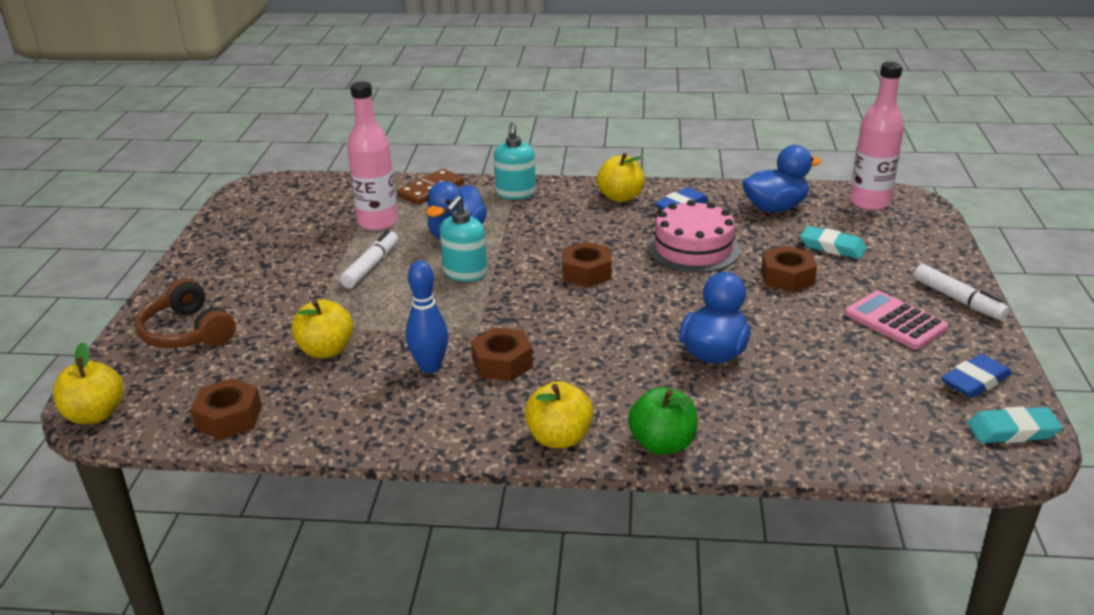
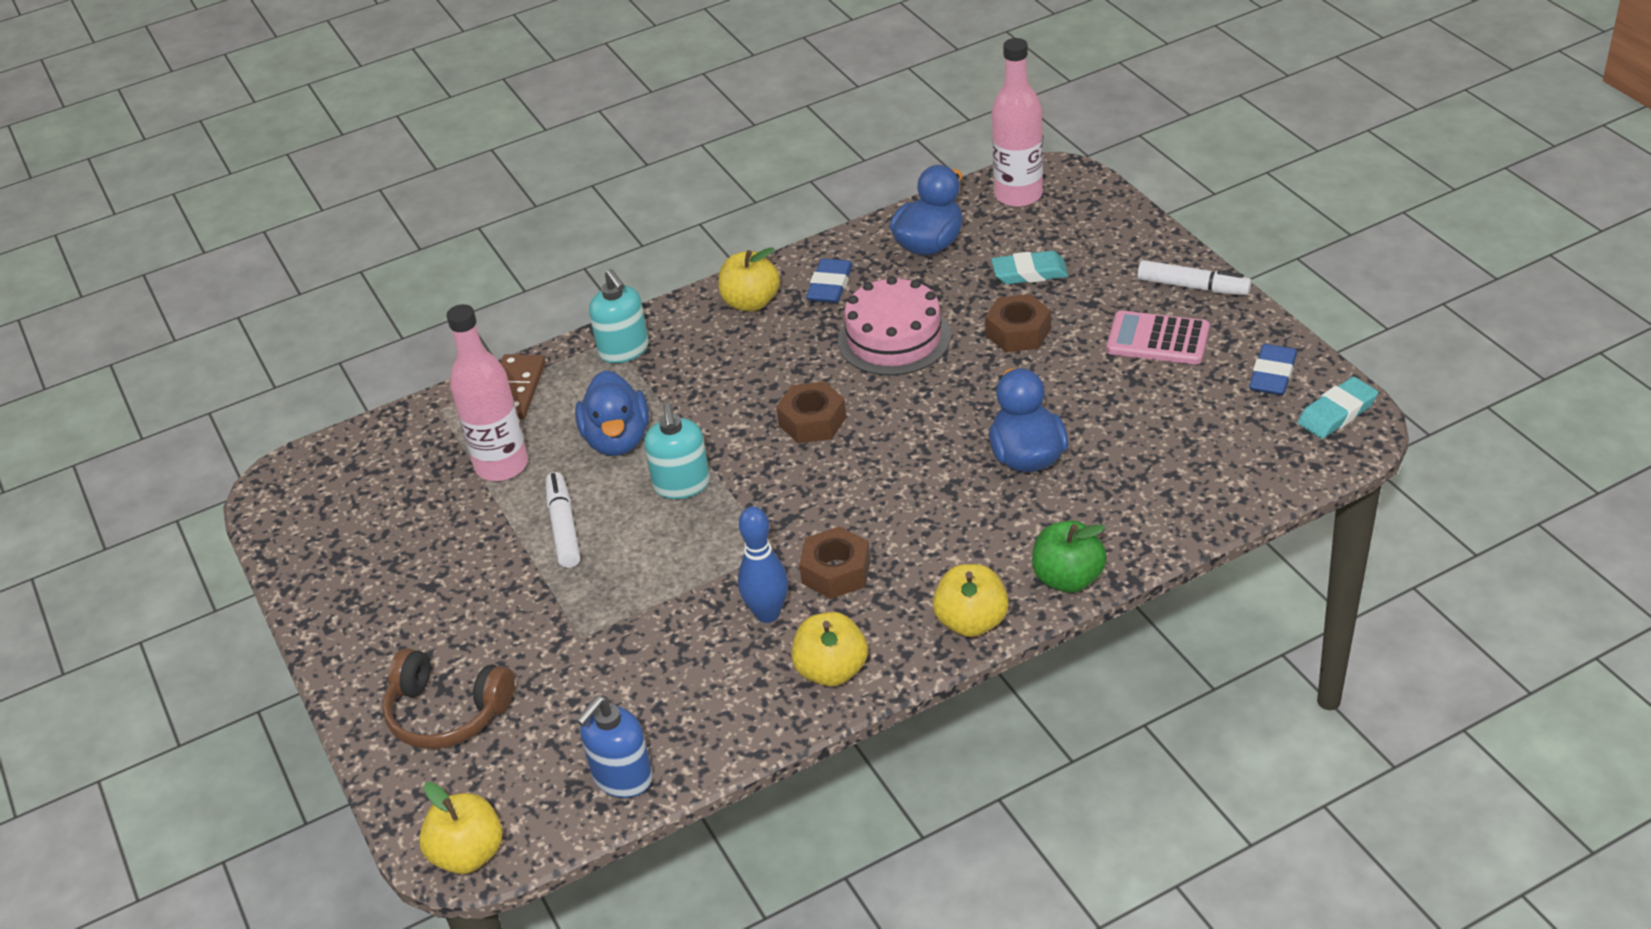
camera: 30 degrees left, 10 degrees up
brown nut [190,378,262,440] -> blue soap dispenser [576,696,653,798]
yellow apple [291,299,353,358] -> yellow apple moved to [792,612,868,687]

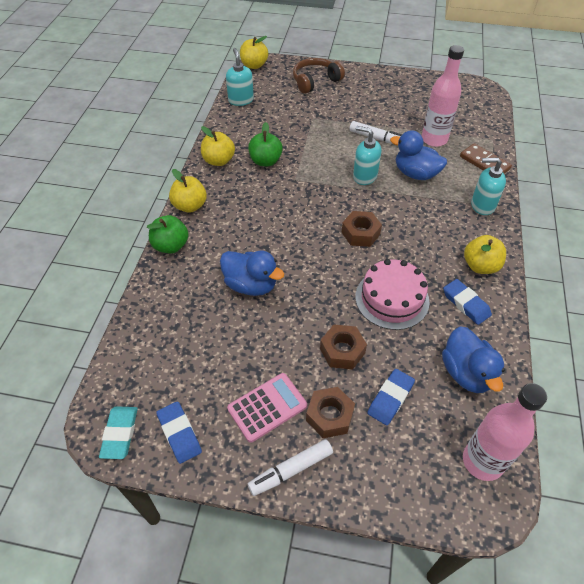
camera: 125 degrees right, 10 degrees up
blue soap dispenser [576,696,653,798] -> turquoise soap dispenser [226,48,254,106]
blue bowling pin [738,506,788,623] -> green apple [248,122,283,166]
brown nut [799,526,870,599] -> brown nut moved to [306,387,355,438]
turquoise eraser [991,251,1069,284] -> blue eraser [367,369,415,426]

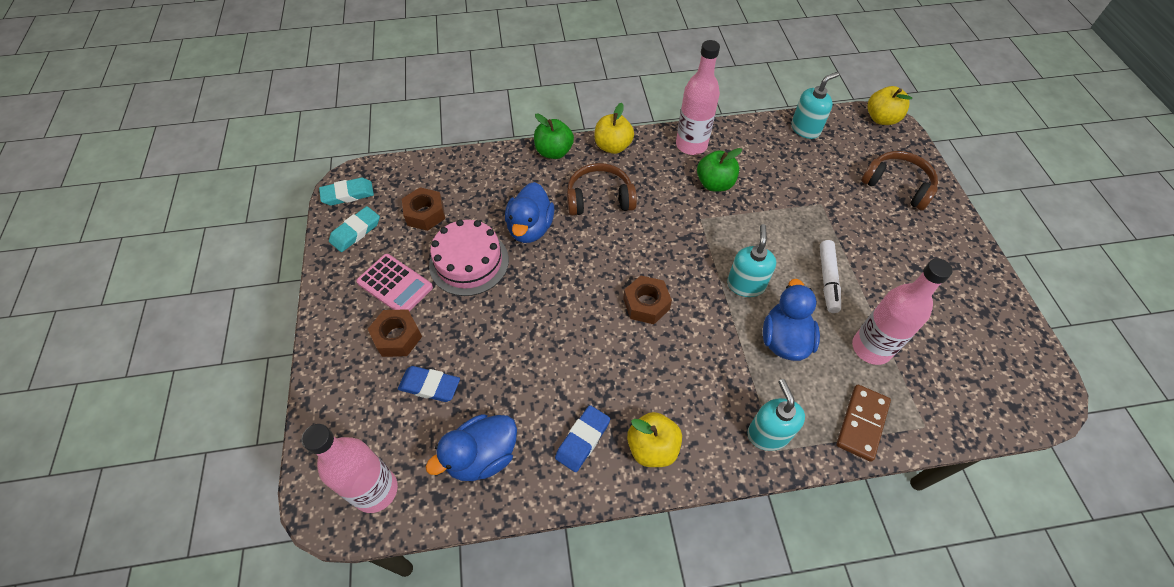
camera: 70 degrees right, 5 degrees up
blue eraser [156,401,202,464] -> turquoise eraser [329,206,380,252]
yellow apple [201,126,235,166] -> pink bottle [676,40,720,155]
white marker [248,439,333,496] -> none
brown nut [320,324,367,370] -> brown nut moved to [402,187,445,231]
pink cake [355,259,430,330] -> pink cake moved to [429,219,509,296]
none -> brown headphones [567,163,637,216]

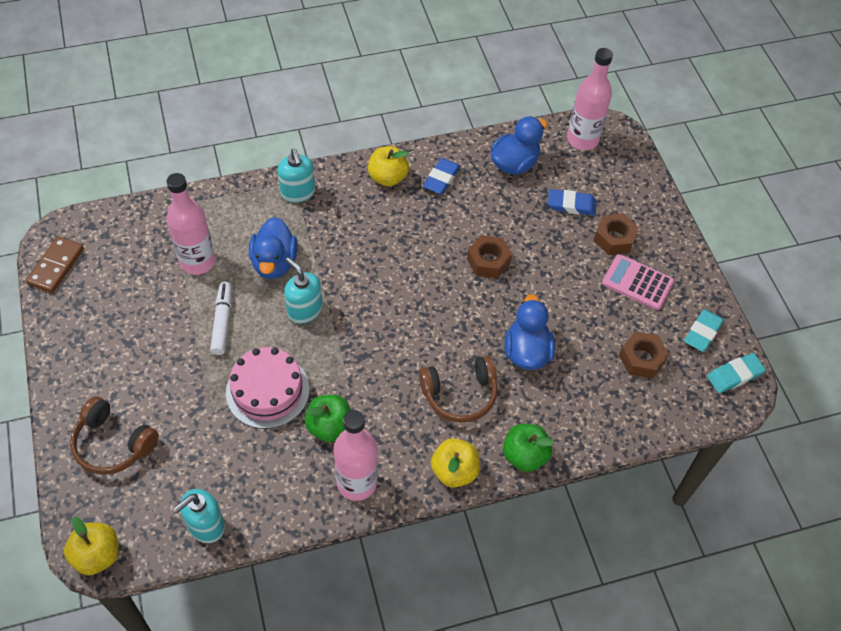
camera: 170 degrees right, 0 degrees up
pink cake [429,219,509,296] -> pink cake moved to [226,347,310,429]
brown nut [623,275,672,324] -> brown nut moved to [467,235,512,278]
turquoise soap dispenser [727,224,776,297] -> turquoise soap dispenser turned 135 degrees clockwise [284,257,322,324]
brown domino [836,385,891,462] -> brown domino moved to [26,236,84,293]

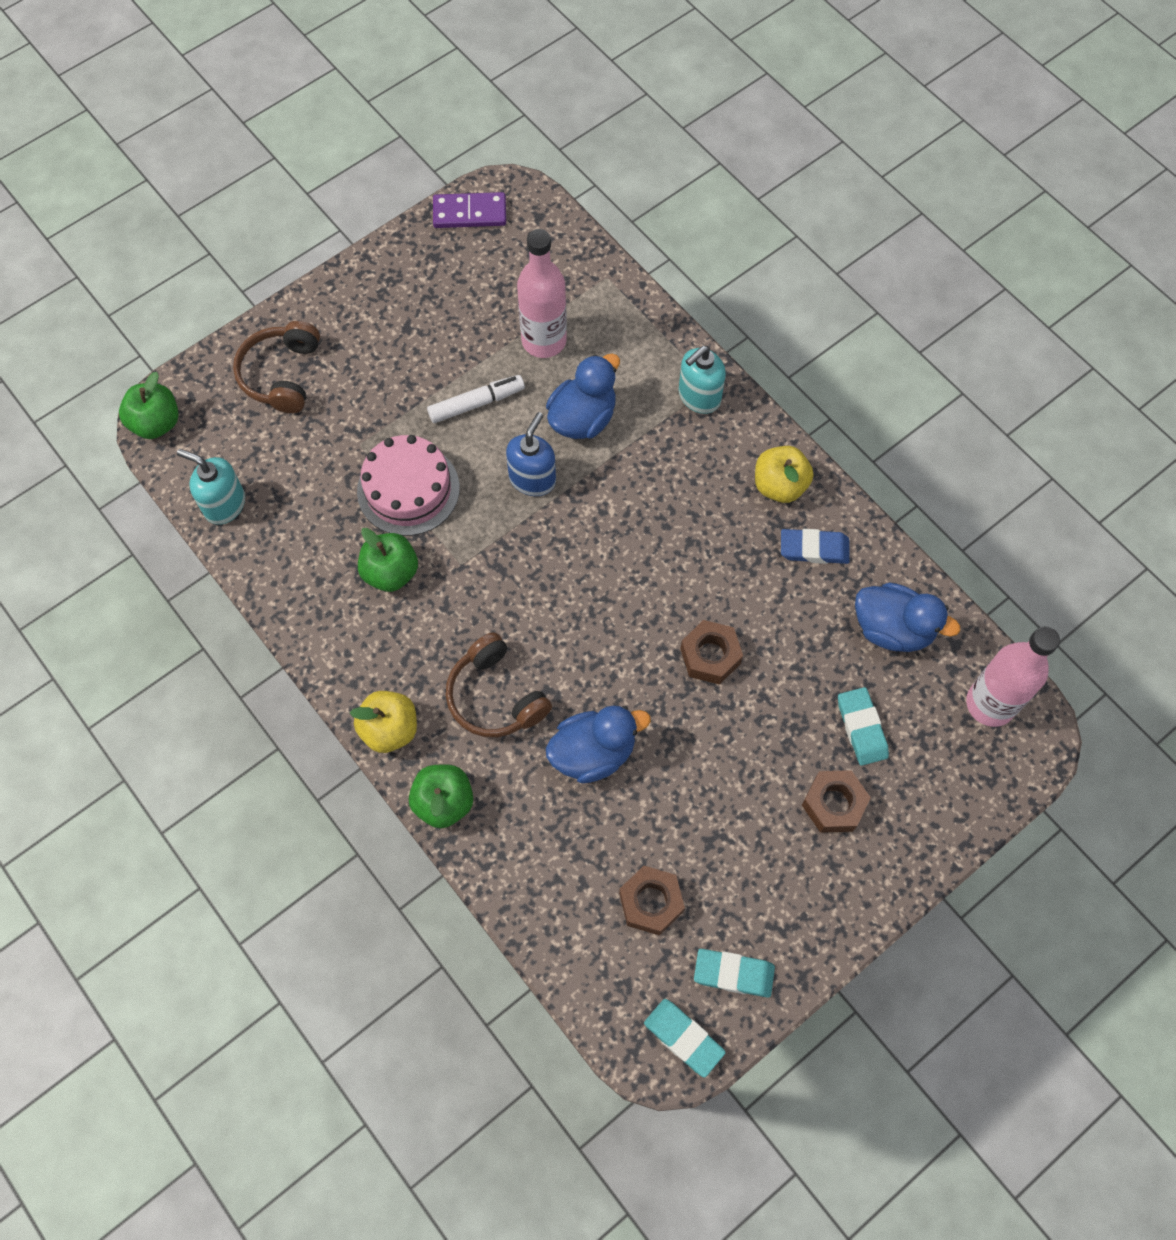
camera: 70 degrees right, 10 degrees up
brown domino [26,236,84,293] -> purple domino [433,192,506,228]
yellow apple [64,516,119,575] -> green apple [119,372,179,439]
blue duck [249,217,298,279] -> blue duck turned 150 degrees clockwise [546,354,620,439]
turquoise soap dispenser [284,257,322,324] -> blue soap dispenser [506,412,556,496]
pink bottle [334,410,378,501] -> none
blue eraser [548,189,596,216] -> turquoise eraser [838,687,889,766]
pink calculator [602,254,674,310] -> none

